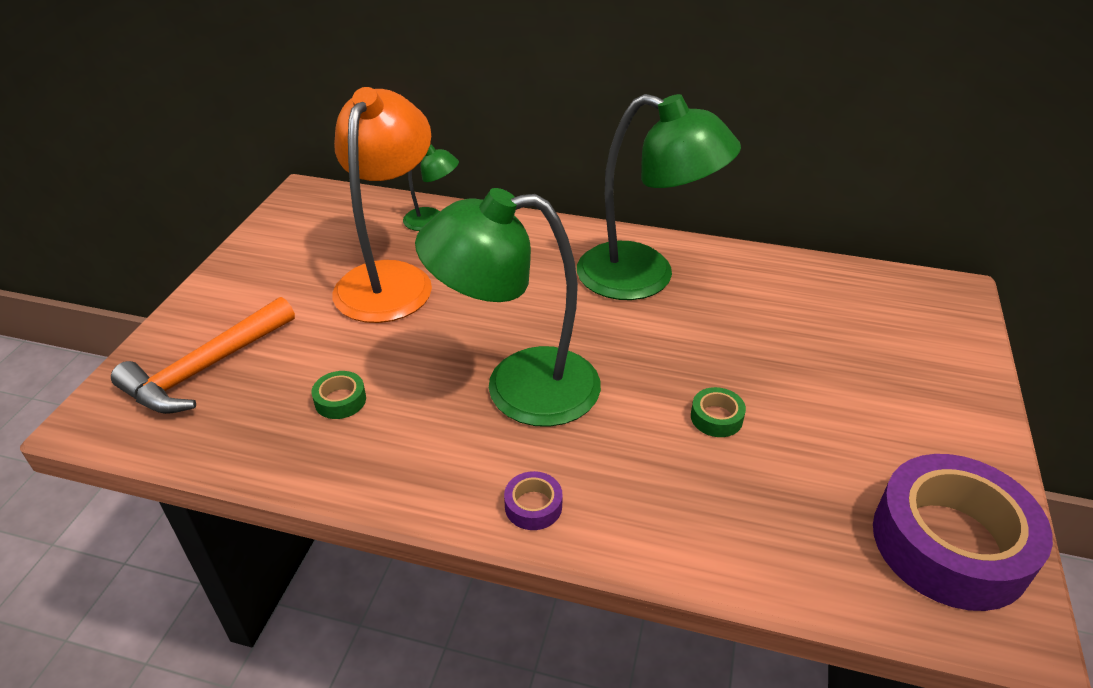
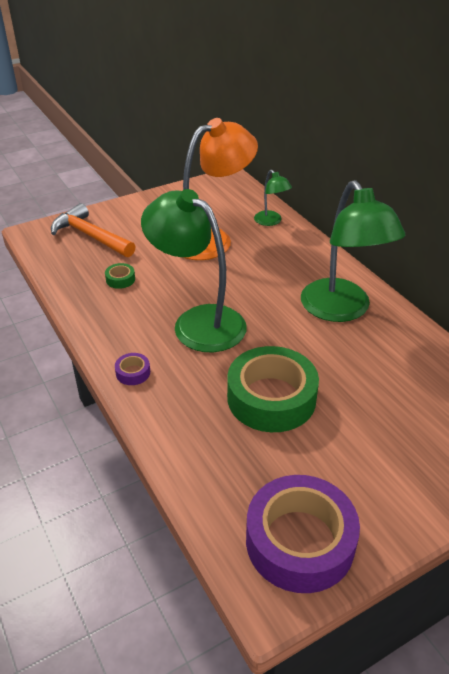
camera: 45 degrees right, 0 degrees up
orange hammer [111,297,295,414] -> orange hammer turned 45 degrees clockwise [51,203,136,257]
green tape [691,387,746,437] -> green tape [227,346,319,432], size x2.48

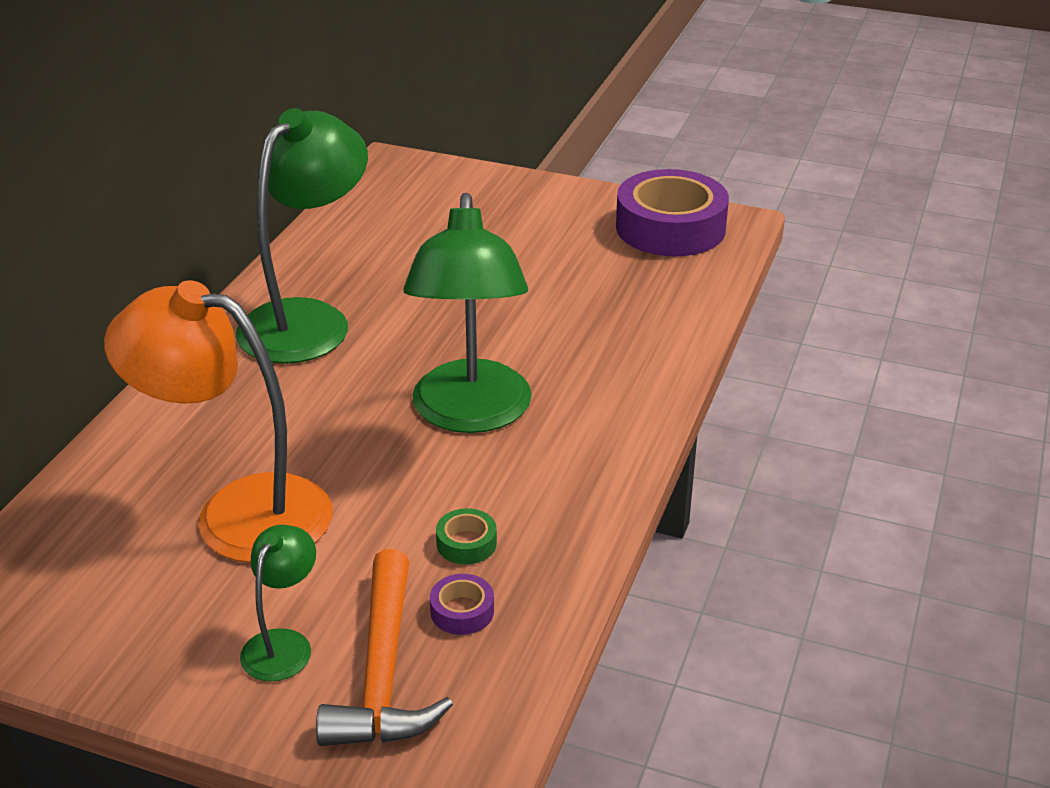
camera: 130 degrees left, 5 degrees down
purple tape [115,353,150,385] -> purple tape moved to [430,574,494,635]
green tape [227,346,319,432] -> none
green lamp [254,170,292,226] -> green lamp moved to [240,525,316,681]

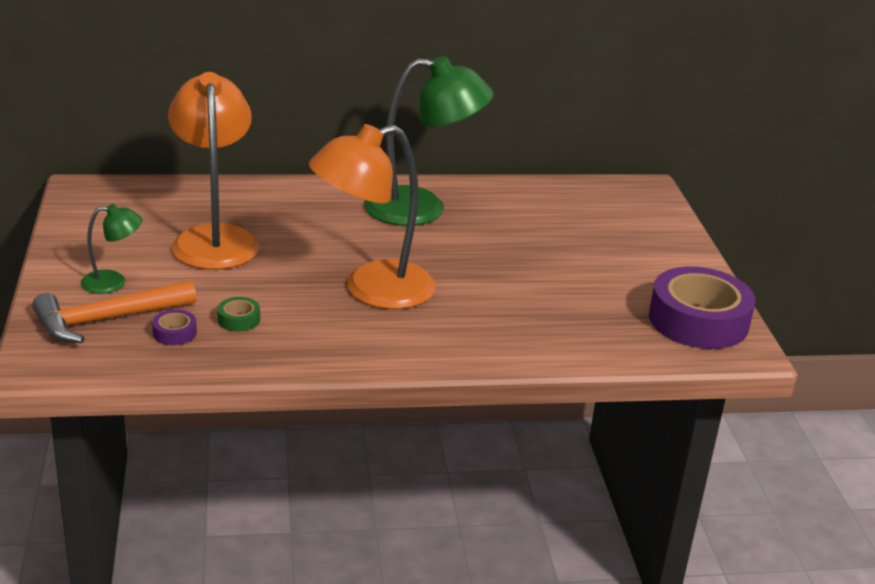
camera: 60 degrees right, 5 degrees down
green lamp [404,193,532,433] -> orange lamp [308,124,436,309]

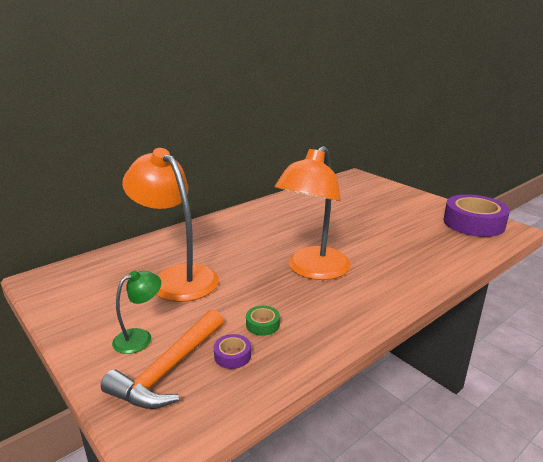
camera: 30 degrees left, 5 degrees down
green lamp [364,56,494,226] -> none

